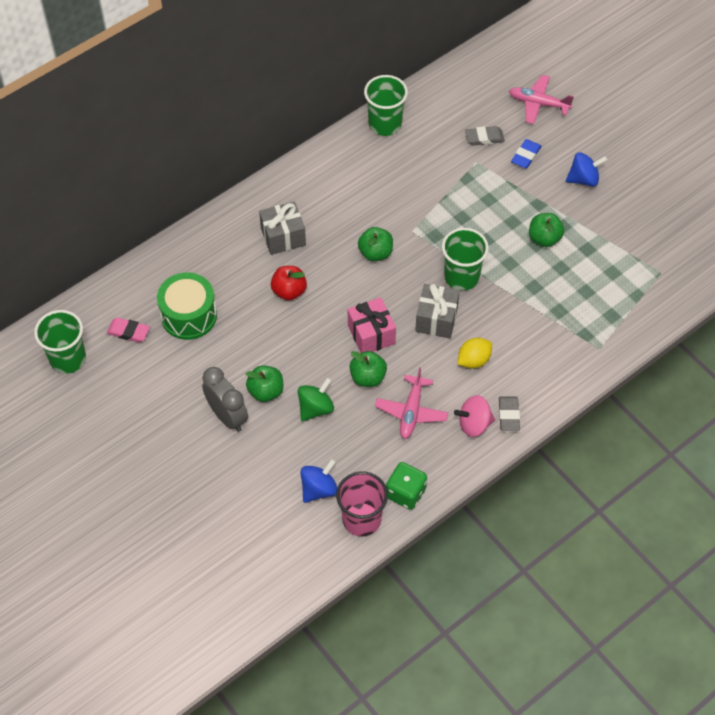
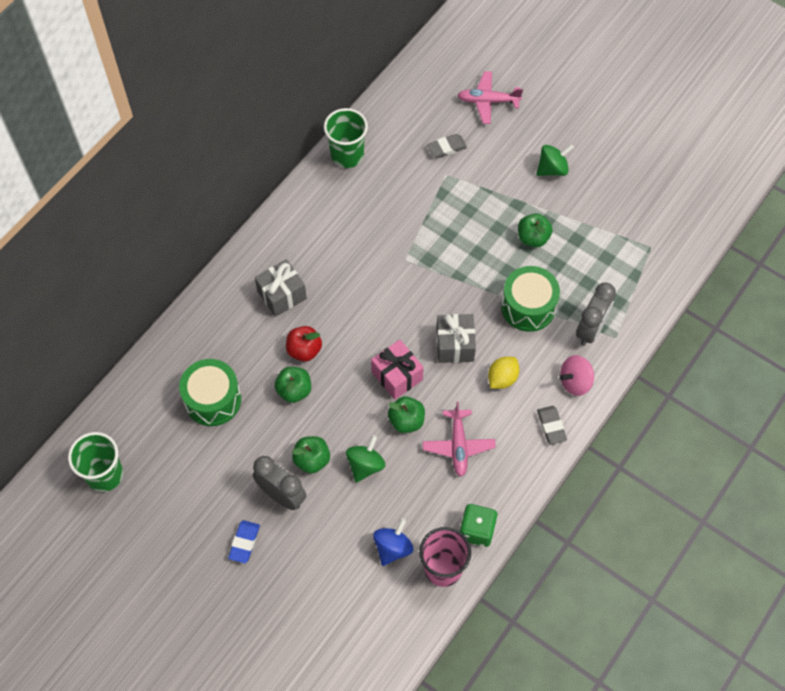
camera: 15 degrees left, 5 degrees up
pink eraser [107,317,150,342] -> none
green apple [358,227,393,261] -> green apple moved to [275,367,311,403]
green cup [442,228,489,291] -> none
pink spinning top [454,395,495,437] -> pink spinning top moved to [559,355,594,396]
blue eraser [511,139,542,169] -> blue eraser moved to [228,520,260,563]
blue spinning top [566,152,608,187] -> green spinning top [536,144,574,176]
none -> green drum [501,266,560,332]
none -> grey clock [576,283,616,346]

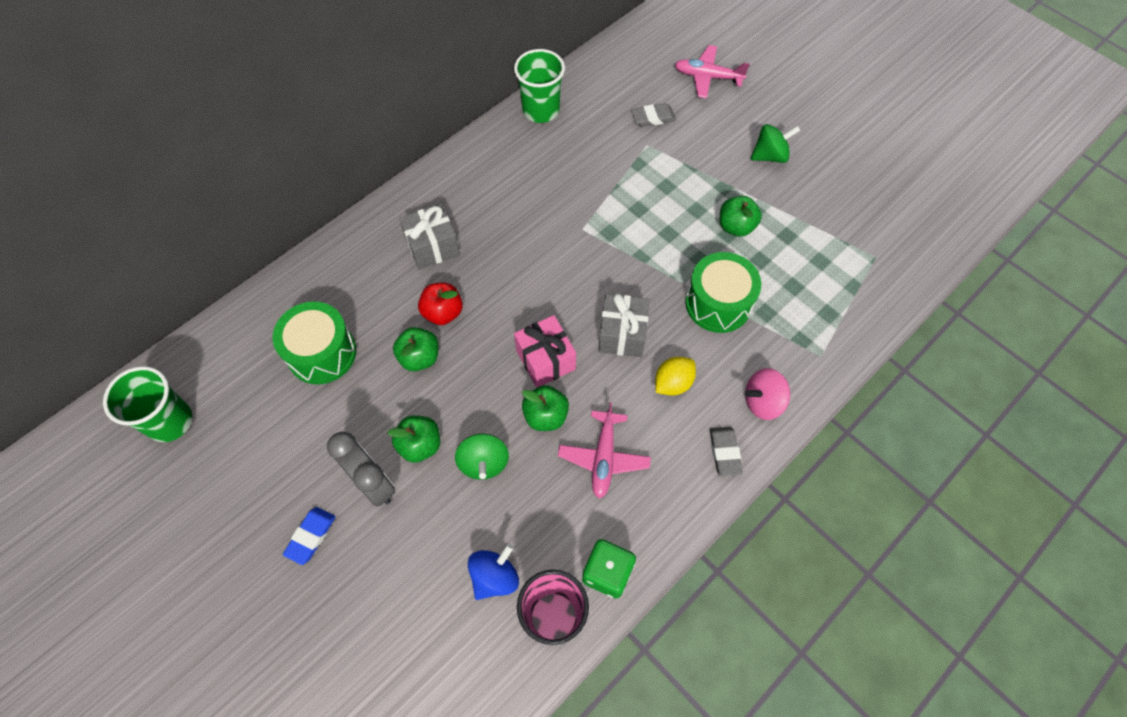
camera: 10 degrees right, 0 degrees up
green spinning top [346,435,385,483] -> green spinning top turned 135 degrees clockwise [455,434,509,480]
grey clock [576,283,616,346] -> none

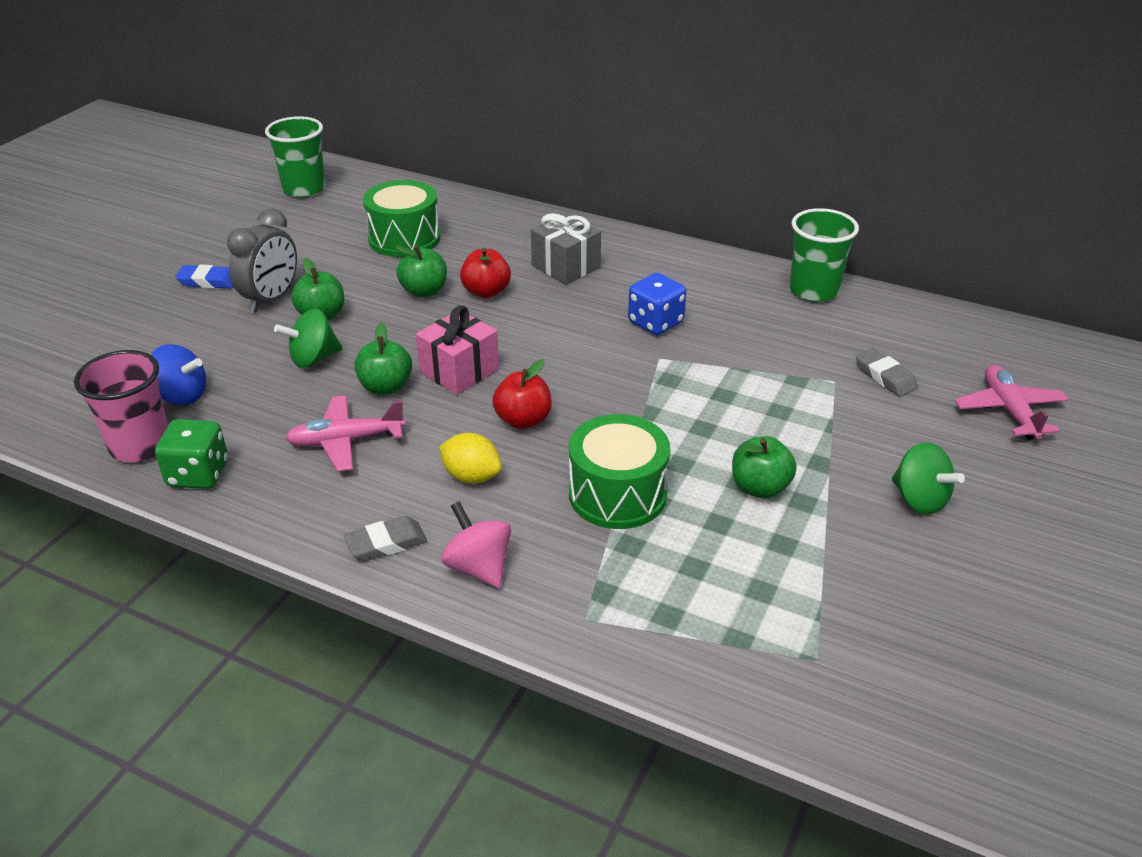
camera: 70 degrees right, 25 degrees down
grey gift [598,293,650,357] -> red apple [492,359,552,429]
none -> blue dice [628,273,686,335]

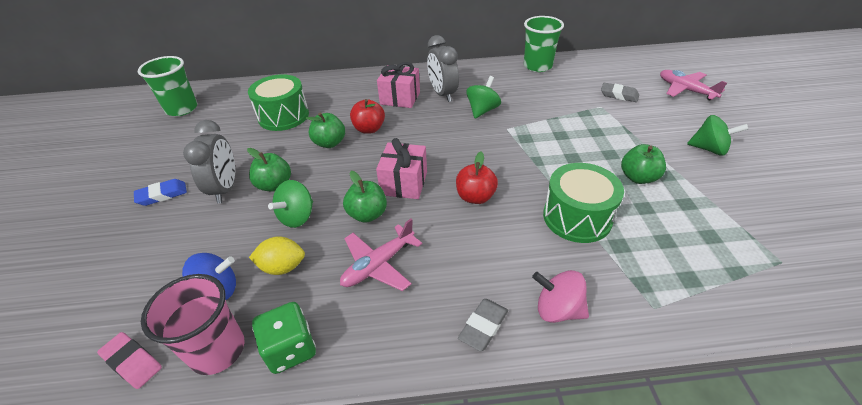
camera: 30 degrees left, 5 degrees up
yellow lemon [439,433,502,484] -> yellow lemon moved to [249,236,305,275]
grey gift [531,213,601,285] -> pink gift [377,62,420,108]
blue dice [628,273,686,335] -> green spinning top [466,76,501,119]
none -> pink eraser [97,332,162,389]
none -> grey clock [427,35,459,102]

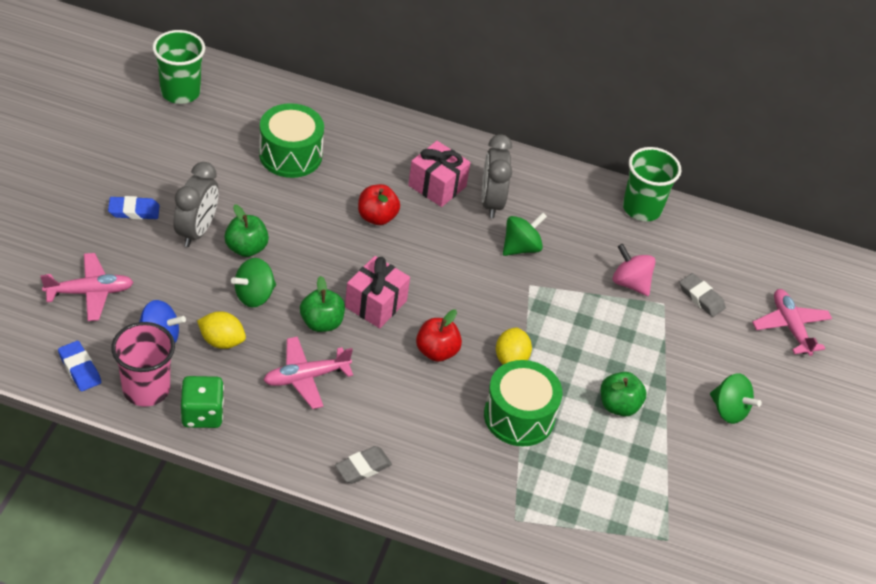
camera: 15 degrees right, 5 degrees up
pink eraser [97,332,162,389] -> blue eraser [58,341,101,391]
green apple [305,112,345,148] -> none
pink spinning top [532,270,589,323] -> pink spinning top moved to [613,244,656,296]
none -> pink plane [40,253,133,321]
none -> yellow lemon [496,327,532,364]

